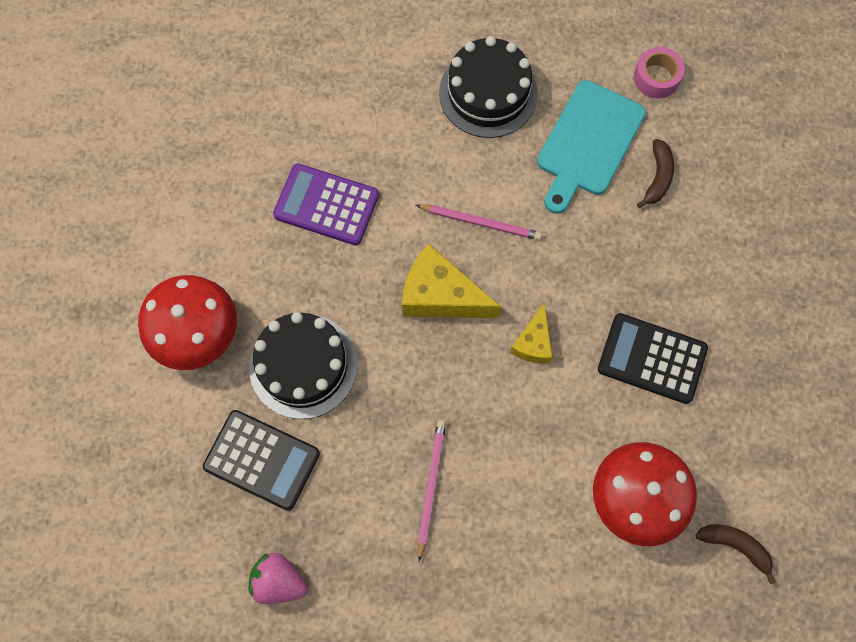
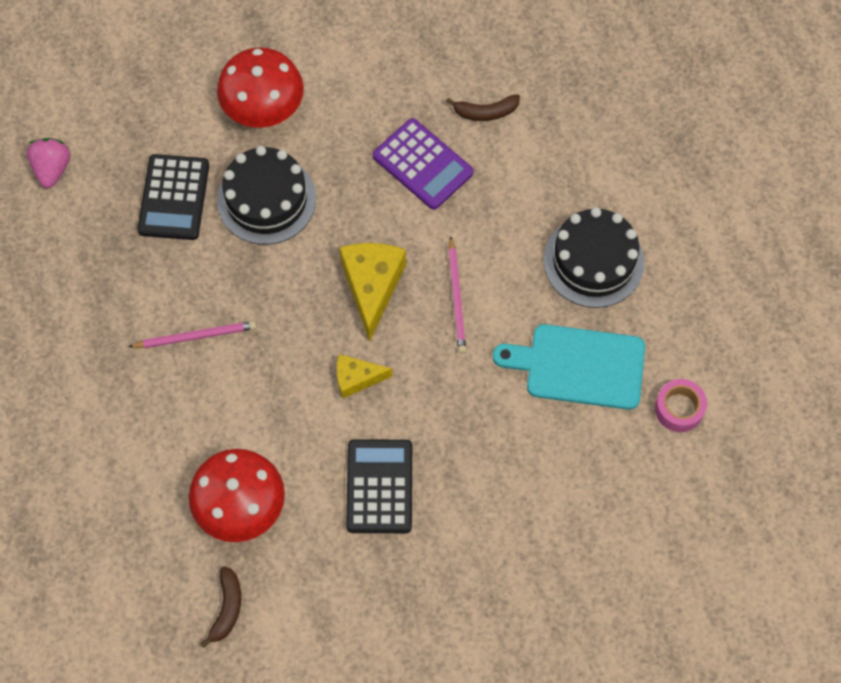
camera: 70 degrees right, 5 degrees down
pink strawberry [249,553,308,604] -> pink strawberry moved to [27,138,70,188]
purple calculator [273,163,379,245] -> purple calculator turned 135 degrees clockwise [373,118,473,210]
brown banana [637,139,674,208] -> brown banana moved to [446,94,520,121]

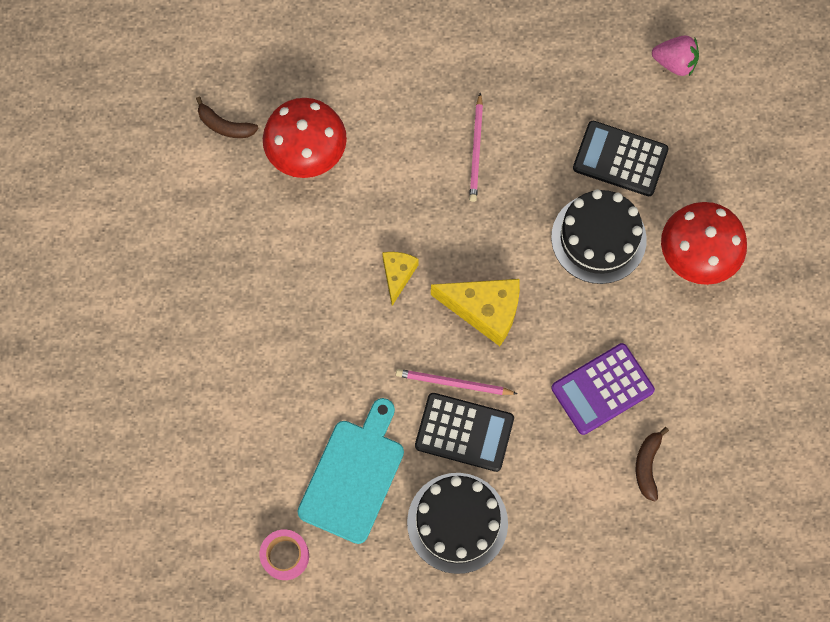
camera: 105 degrees right, 5 degrees up
black calculator [346,439,412,533] -> black calculator moved to [415,393,514,472]

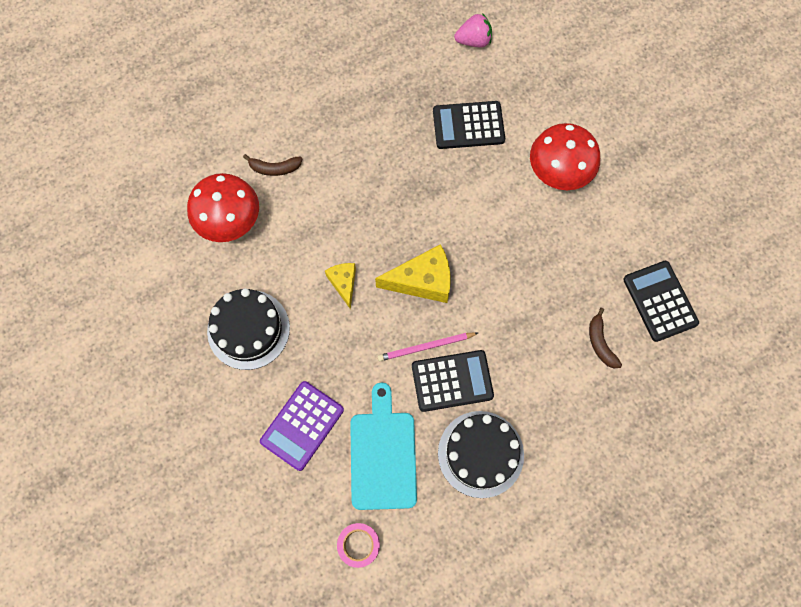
camera: 25 degrees left, 0 degrees up
brown banana [196,97,259,138] -> brown banana moved to [243,154,302,176]
pink pencil [469,93,483,202] -> none
black cake [551,189,647,284] -> black cake moved to [207,288,290,370]
purple calculator [551,343,655,435] -> purple calculator moved to [260,381,344,471]
none -> black calculator [623,261,699,342]

